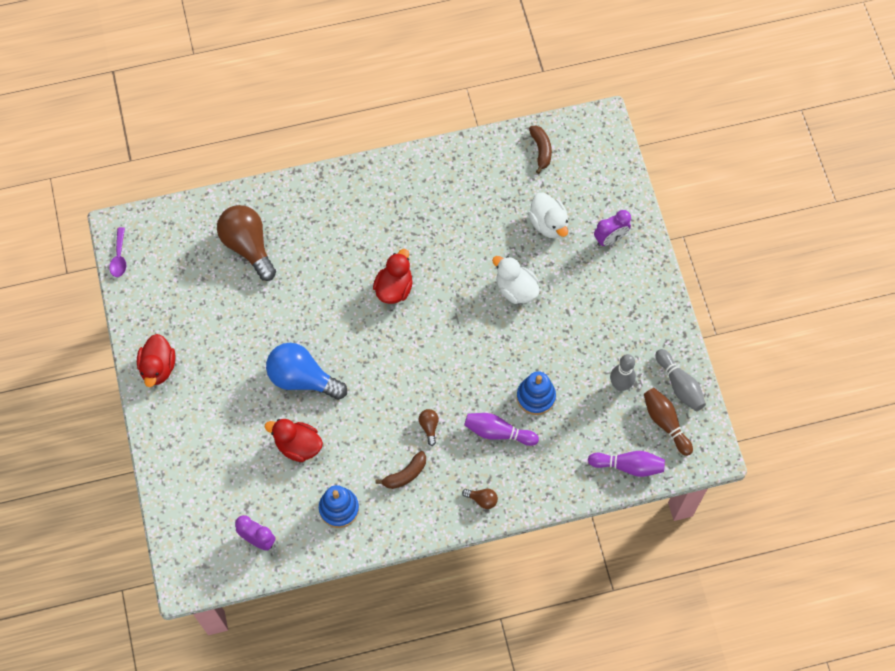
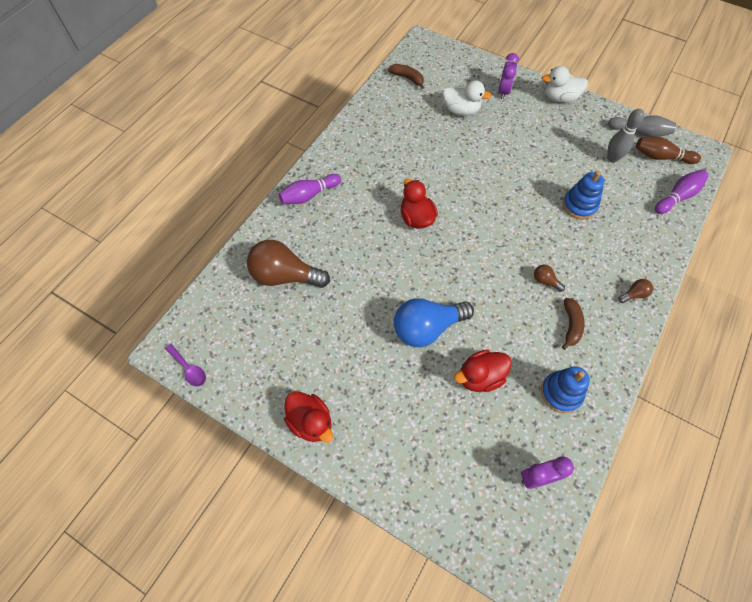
camera: 45 degrees left, 5 degrees down
purple bowling pin [464,413,539,446] -> purple bowling pin moved to [279,174,341,204]
white duck [492,256,540,304] -> white duck moved to [542,66,588,103]

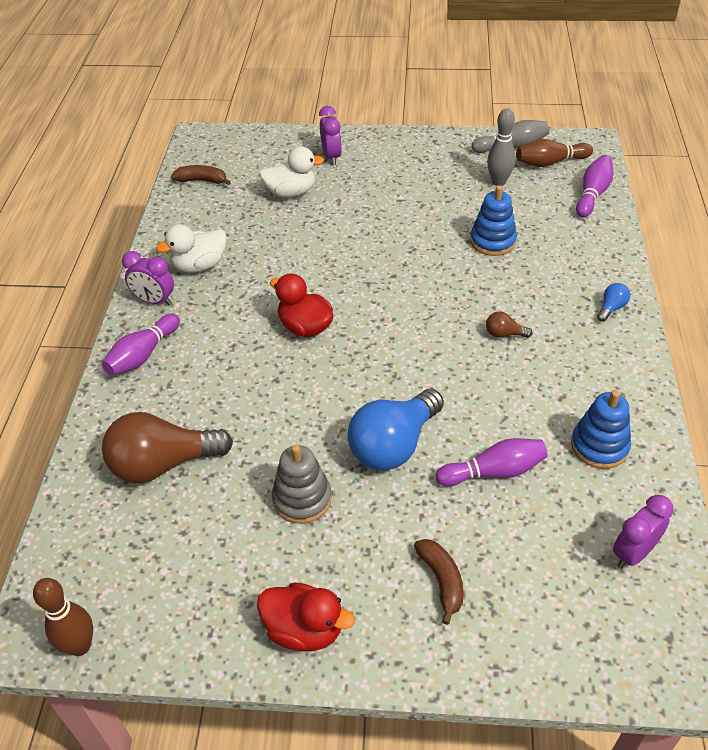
camera: 25 degrees left, 15 degrees down
purple spoon [165,344,206,387] -> brown bowling pin [33,578,93,656]
red duck [454,350,512,392] -> purple bowling pin [436,438,548,486]
white duck [542,66,588,103] -> white duck moved to [156,224,227,273]
brown banana [562,298,584,350] -> brown banana moved to [414,539,463,625]
brown light bulb [618,279,653,303] -> blue light bulb [597,283,630,322]
none -> purple clock [122,251,174,305]
none -> grey stacking toy [272,445,332,524]

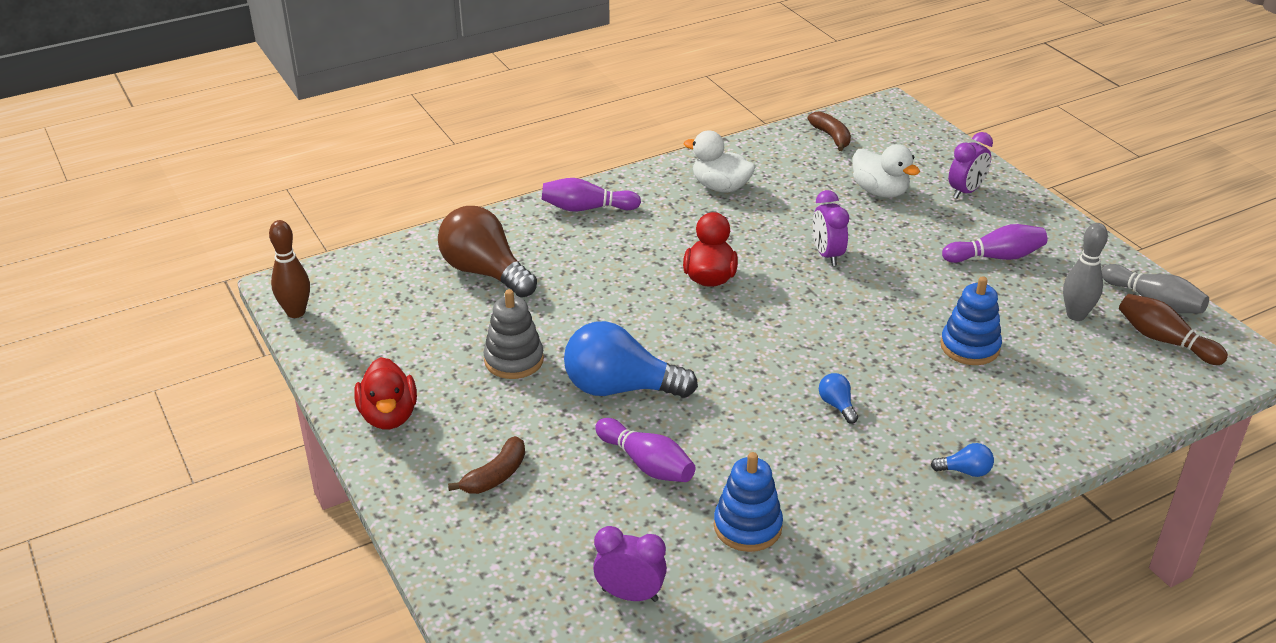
camera: 55 degrees right, 10 degrees down
purple clock [122,251,174,305] -> purple clock moved to [813,190,849,266]
brown light bulb [486,311,533,338] -> blue light bulb [819,373,858,424]
purple bowling pin [576,155,613,218] -> purple bowling pin moved to [942,224,1047,263]

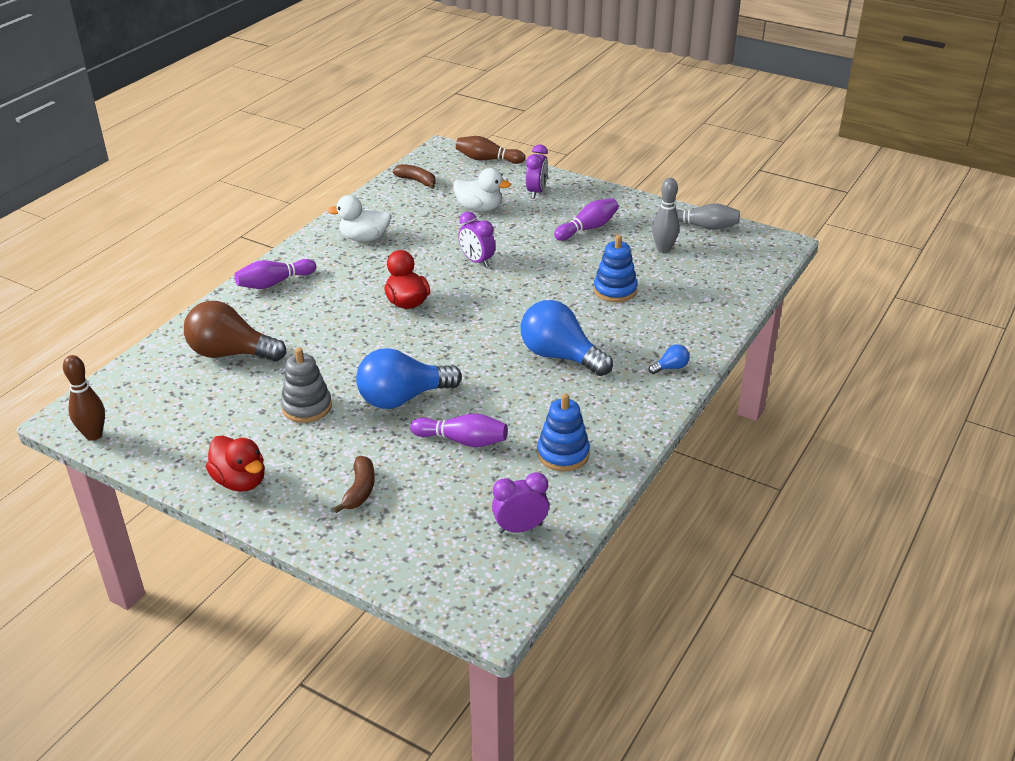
camera: 30 degrees left, 0 degrees up
blue light bulb [819,373,858,424] -> blue light bulb [521,300,613,376], size x2.36
brown bowling pin [1119,294,1228,365] -> brown bowling pin moved to [456,136,525,164]

